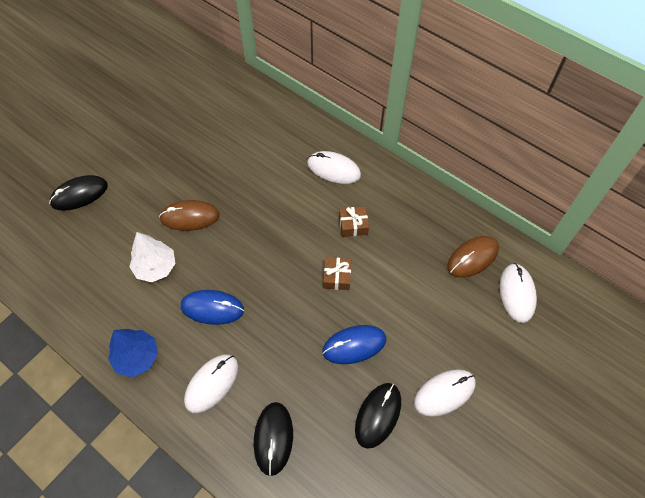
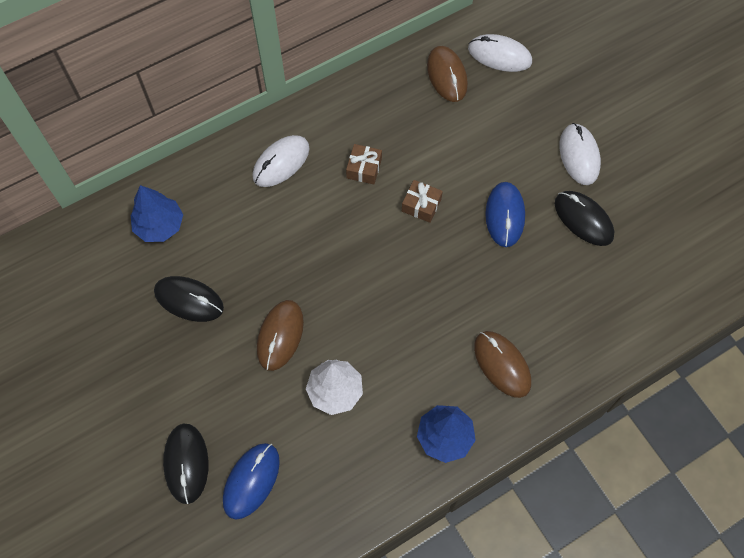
camera: 70 degrees left, 5 degrees up
blue mouse [181,290,244,325] -> blue mouse moved to [223,443,280,519]
white mouse [184,354,238,413] -> brown mouse [474,331,531,398]
black mouse [254,402,293,476] -> black mouse moved to [154,276,224,322]
none -> blue tree [131,185,183,242]

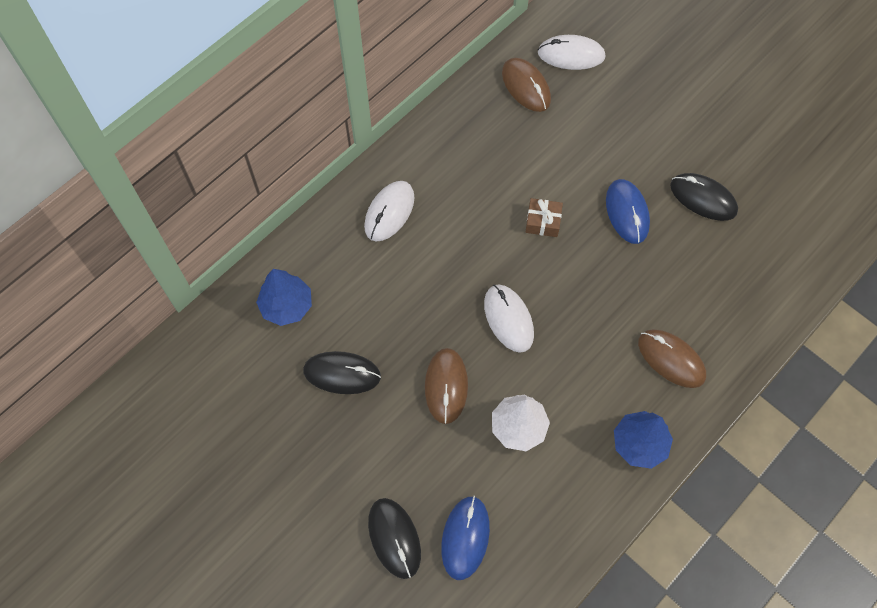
camera: 15 degrees left, 0 degrees up
brown gift [346,144,382,184] -> none
white mouse [560,123,601,185] -> white mouse moved to [484,284,534,353]

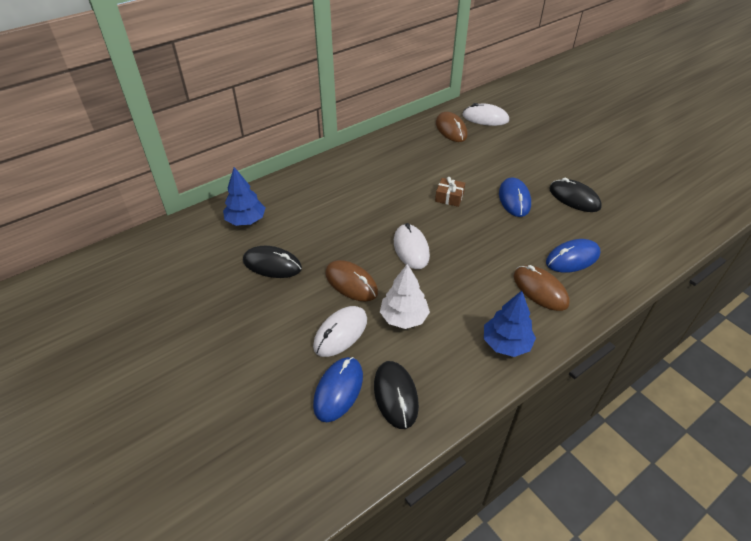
camera: 10 degrees right, 20 degrees down
white mouse [364,181,415,242] -> white mouse moved to [313,306,367,357]
black mouse [368,498,421,579] -> black mouse moved to [374,361,419,429]
brown mouse [425,348,468,424] -> brown mouse turned 60 degrees counterclockwise [325,260,378,302]
none -> blue mouse [546,239,600,273]

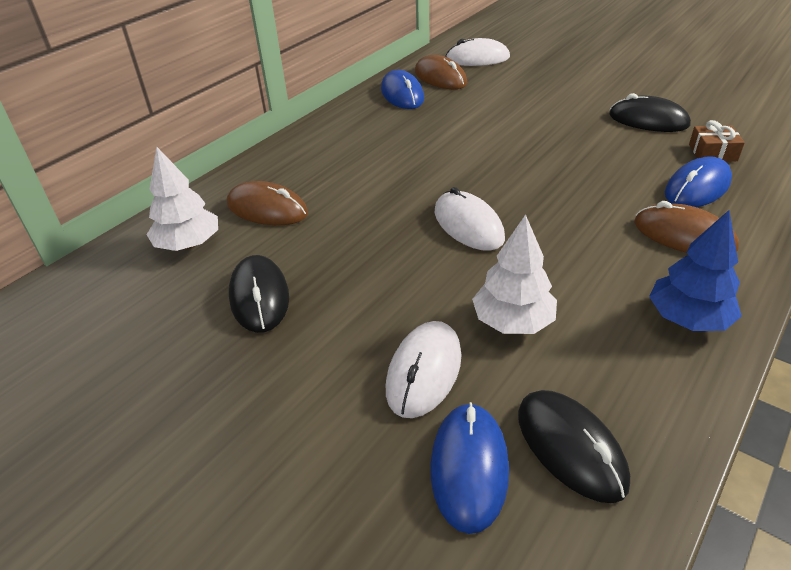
camera: 15 degrees left, 5 degrees down
blue tree [223,167,265,226] -> white tree [147,147,218,251]
black mouse [243,246,302,278] -> black mouse turned 75 degrees clockwise [229,255,289,333]
brown mouse [325,260,378,302] -> brown mouse moved to [227,181,308,225]
brown gift [435,177,465,207] -> brown gift moved to [689,120,745,162]
blue mouse [499,177,531,217] -> blue mouse moved to [381,70,424,109]

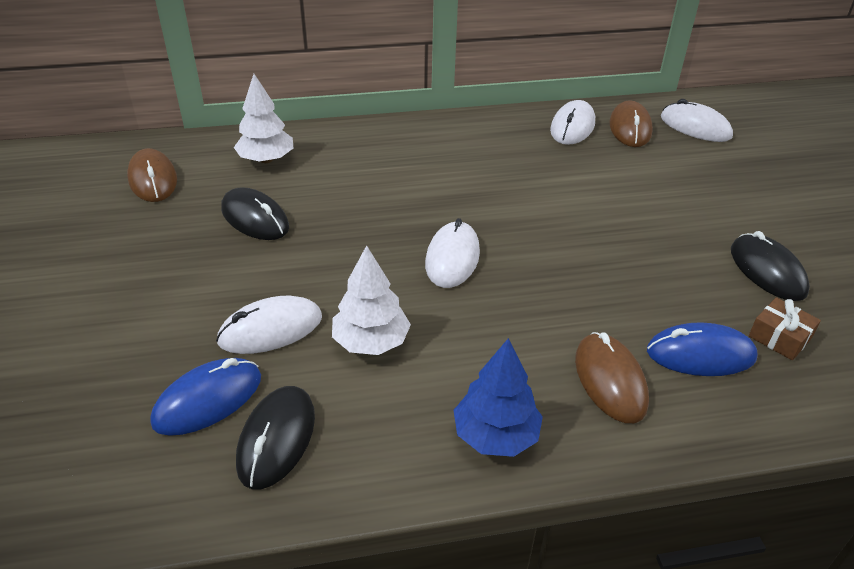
camera: 40 degrees right, 0 degrees up
brown mouse [227,181,308,225] -> brown mouse moved to [127,148,177,202]
black mouse [229,255,289,333] -> black mouse turned 75 degrees counterclockwise [221,187,289,240]
blue mouse [381,70,424,109] -> white mouse [550,100,595,145]

